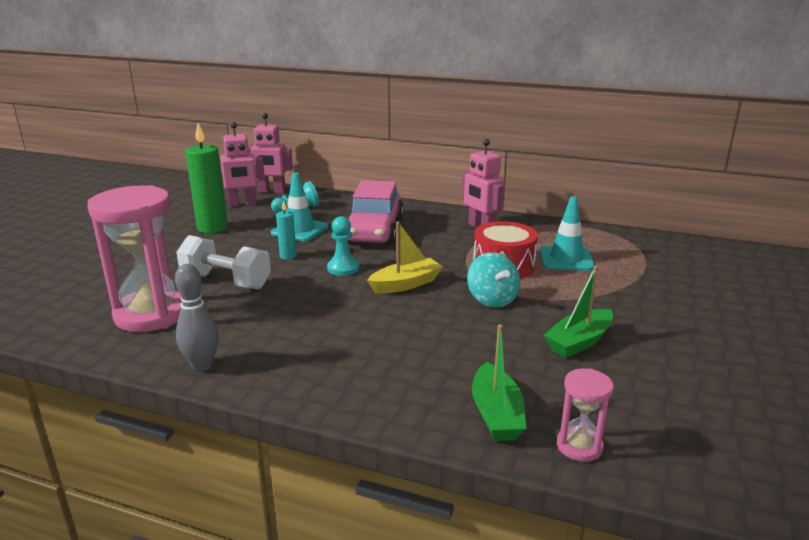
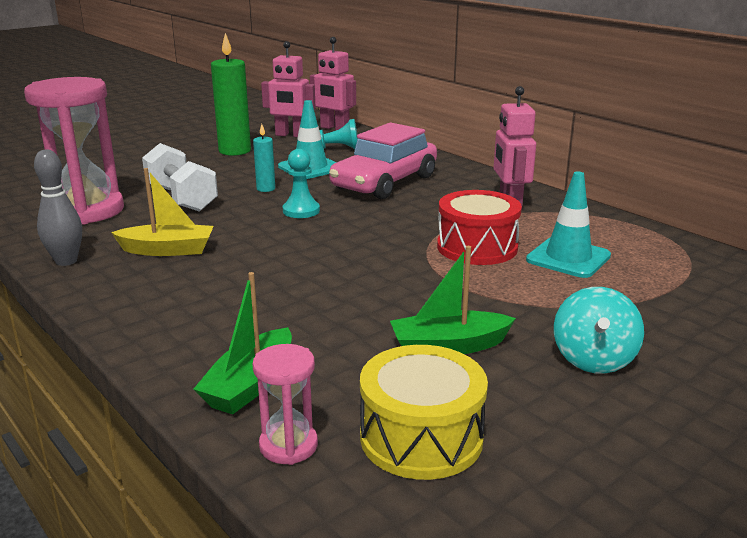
camera: 30 degrees right, 0 degrees up
yellow boat [367,221,443,294] -> yellow boat moved to [111,168,214,256]
turquoise spinning top [467,252,520,308] -> turquoise spinning top moved to [554,287,644,374]
none -> yellow drum [360,345,488,480]

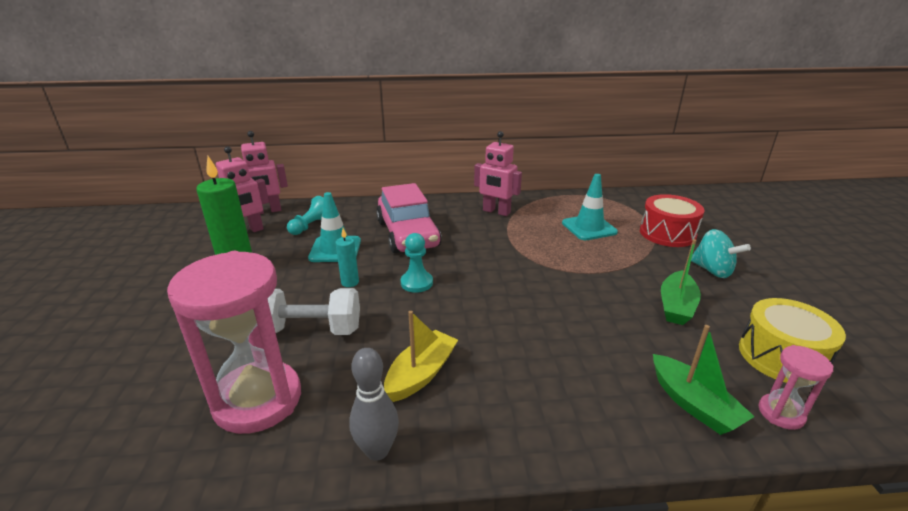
camera: 55 degrees left, 5 degrees up
red drum [437,190,522,265] -> red drum moved to [640,194,705,247]

